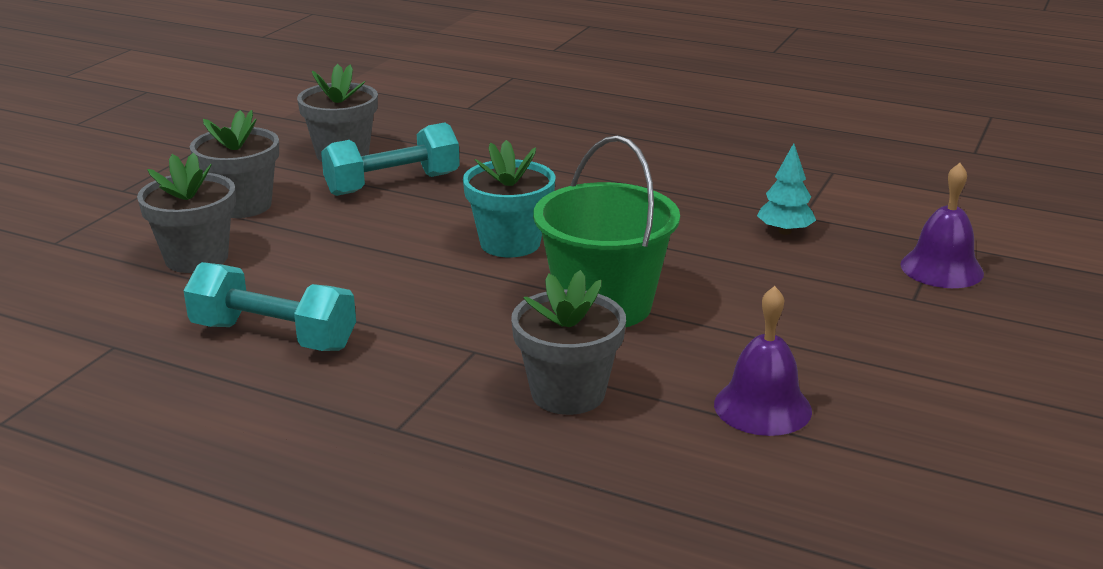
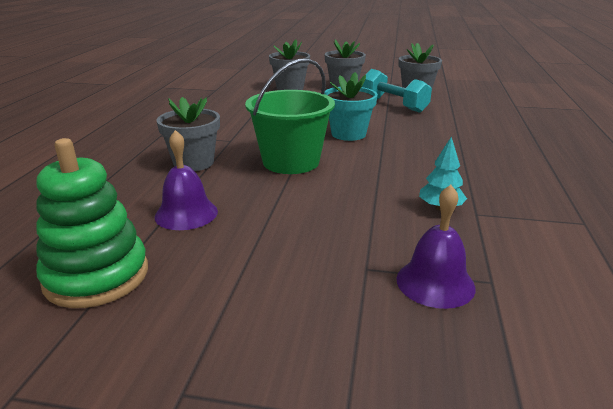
camera: 75 degrees right, 0 degrees up
turquoise dumbbell [184,262,356,351] -> none
none -> green stacking toy [36,138,148,308]

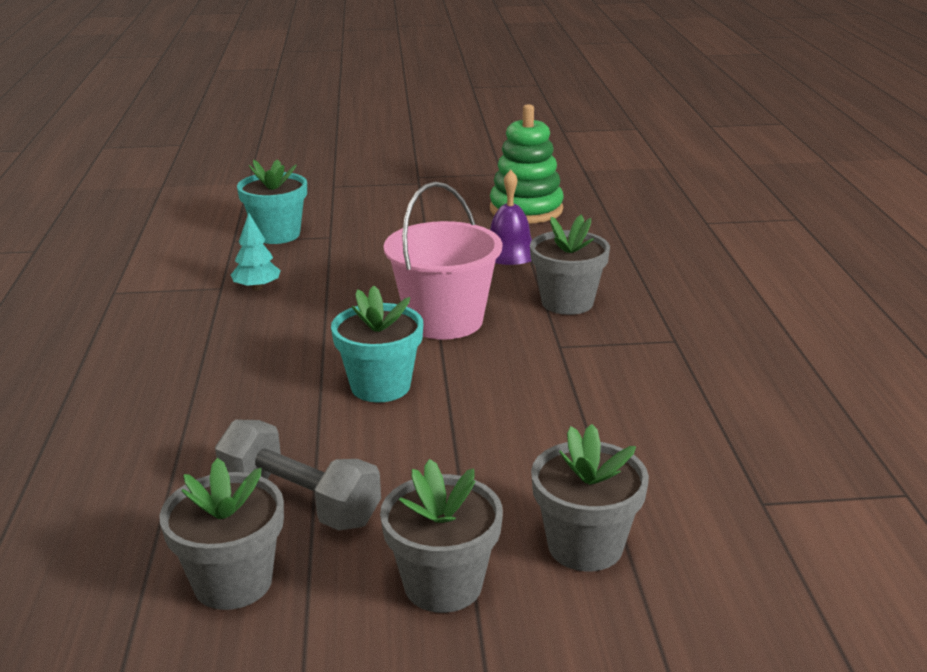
camera: 165 degrees right, 0 degrees up
green bucket [245,59,335,174] -> pink bucket [384,182,502,340]
turquoise dumbbell [362,69,432,113] -> grey dumbbell [215,420,381,530]
purple bell [397,185,476,309] -> turquoise flower pot [237,159,307,244]

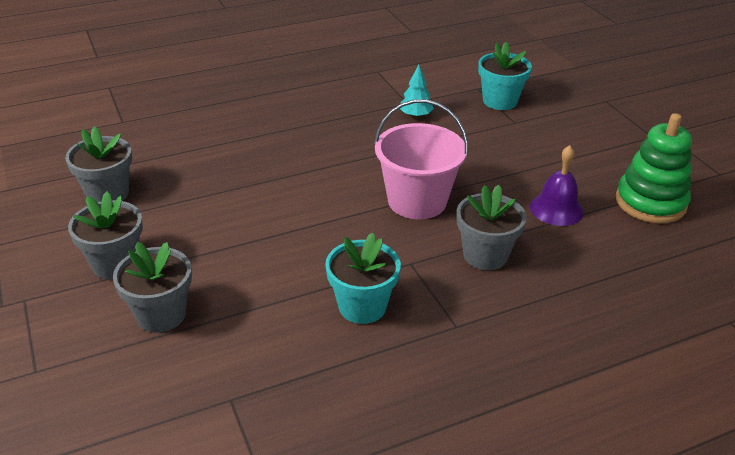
camera: 70 degrees right, 10 degrees up
grey dumbbell [215,420,381,530] -> none
turquoise flower pot [331,286,423,402] -> turquoise flower pot moved to [325,233,401,324]

